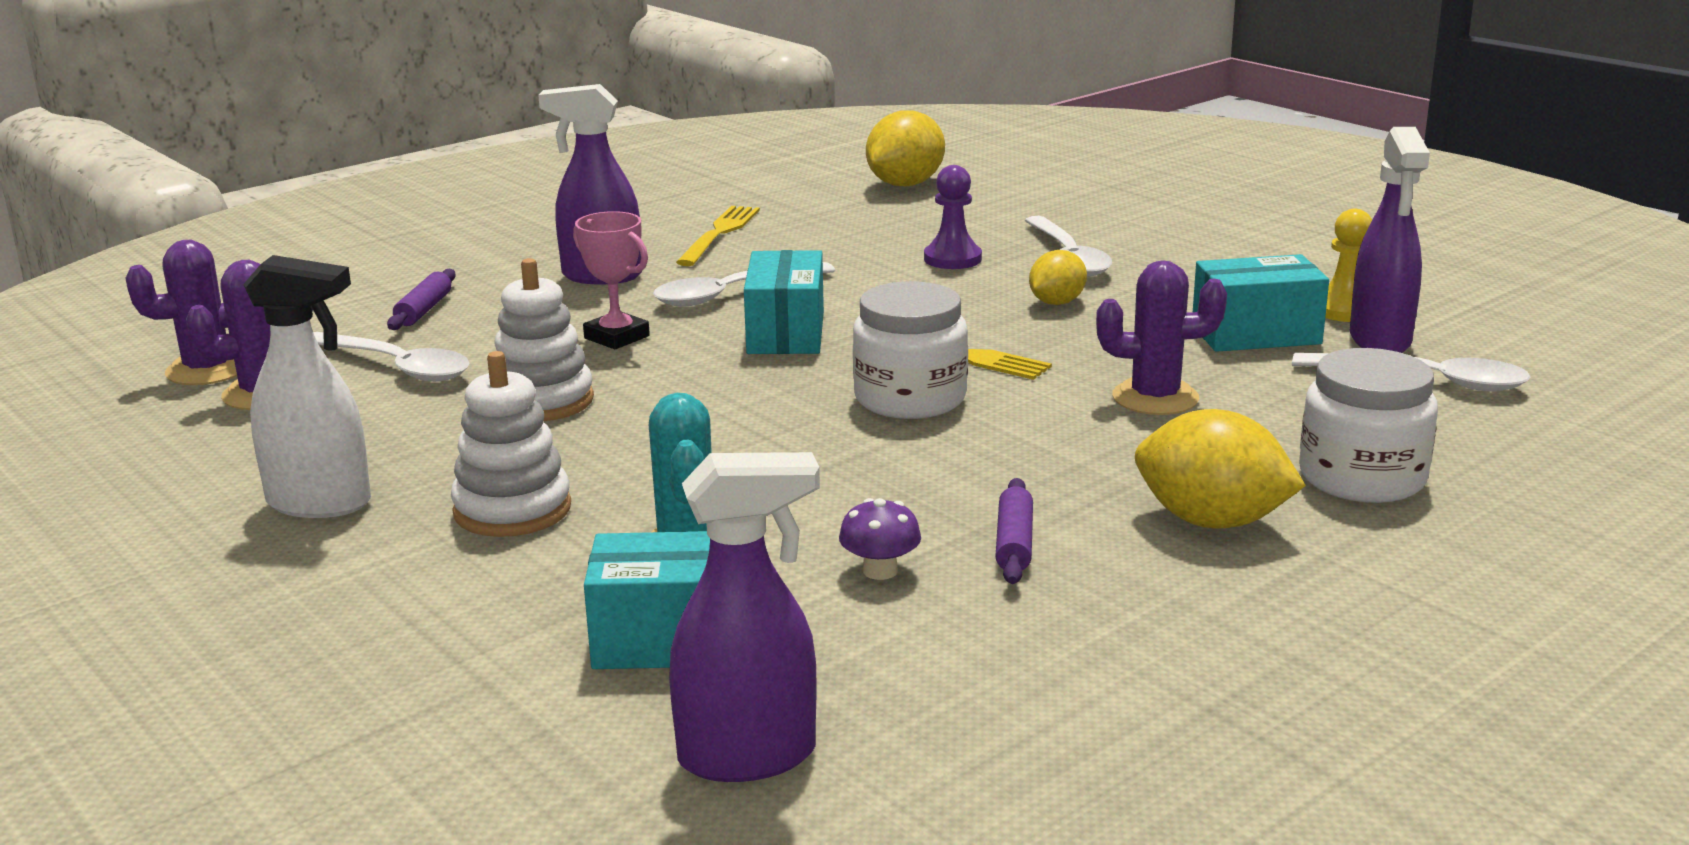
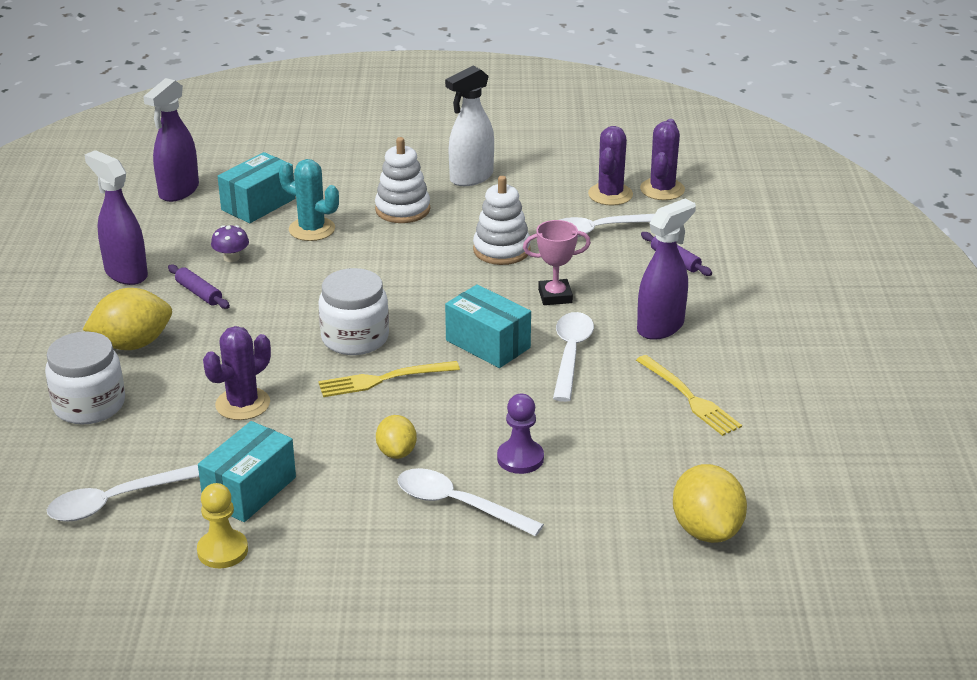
camera: 130 degrees right, 10 degrees up
purple spray bottle [1350,127,1430,353] -> purple spray bottle moved to [85,150,148,285]

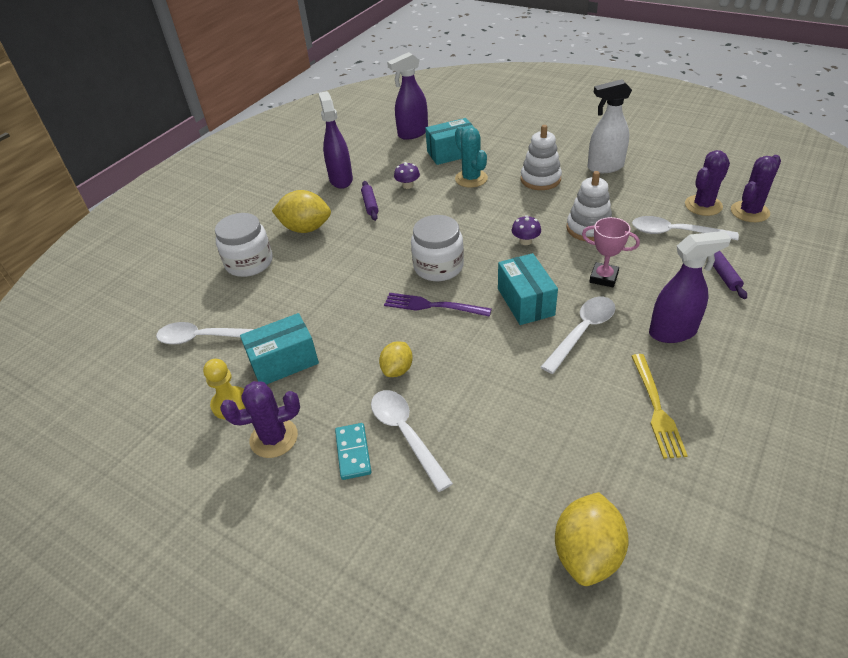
camera: 35 degrees right, 10 degrees up
purple cactus [203,326,271,420] -> purple cactus moved to [220,381,300,458]
yellow fork [318,361,460,397] -> purple fork [384,293,492,317]
purple pawn [497,394,544,474] -> none
none -> turquoise domino [335,423,371,480]
none -> purple mushroom [512,215,541,245]

